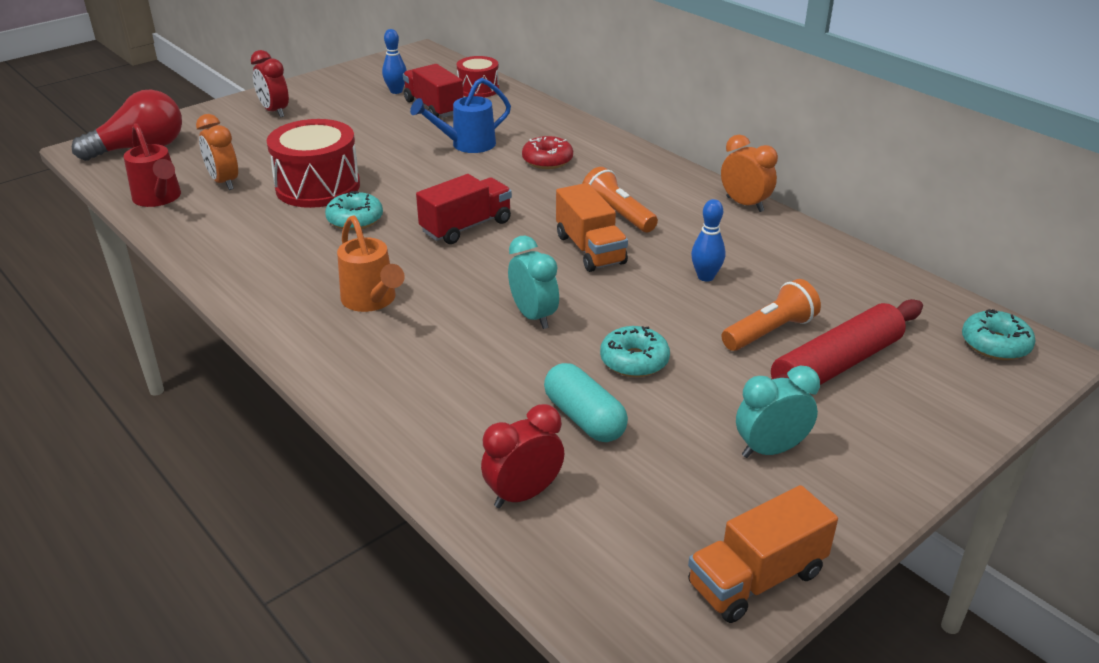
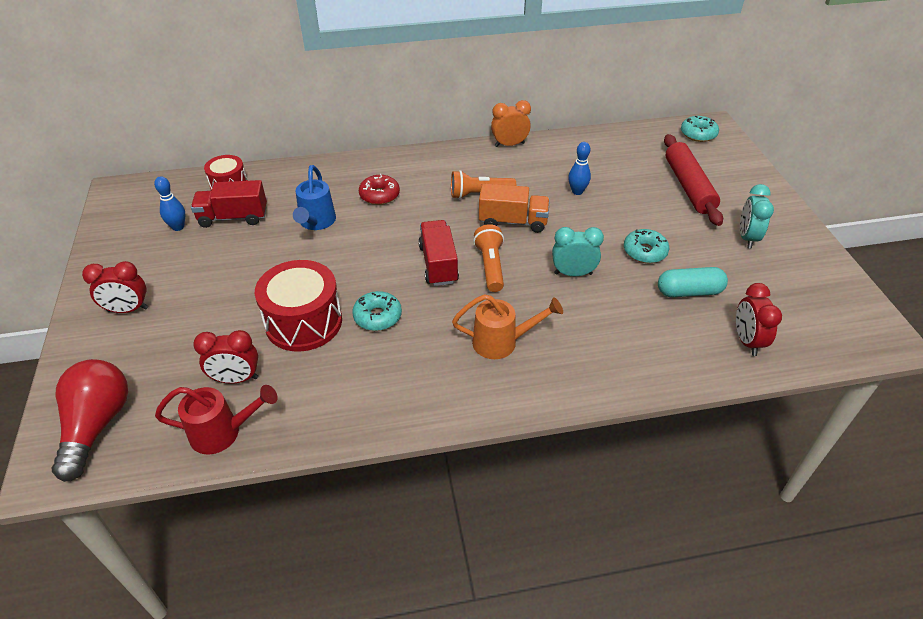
camera: 60 degrees left, 10 degrees up
orange clock [196,114,238,190] -> red clock [193,330,258,384]
orange truck [688,485,838,623] -> none
orange flashlight [721,279,821,351] -> orange flashlight moved to [473,224,504,292]

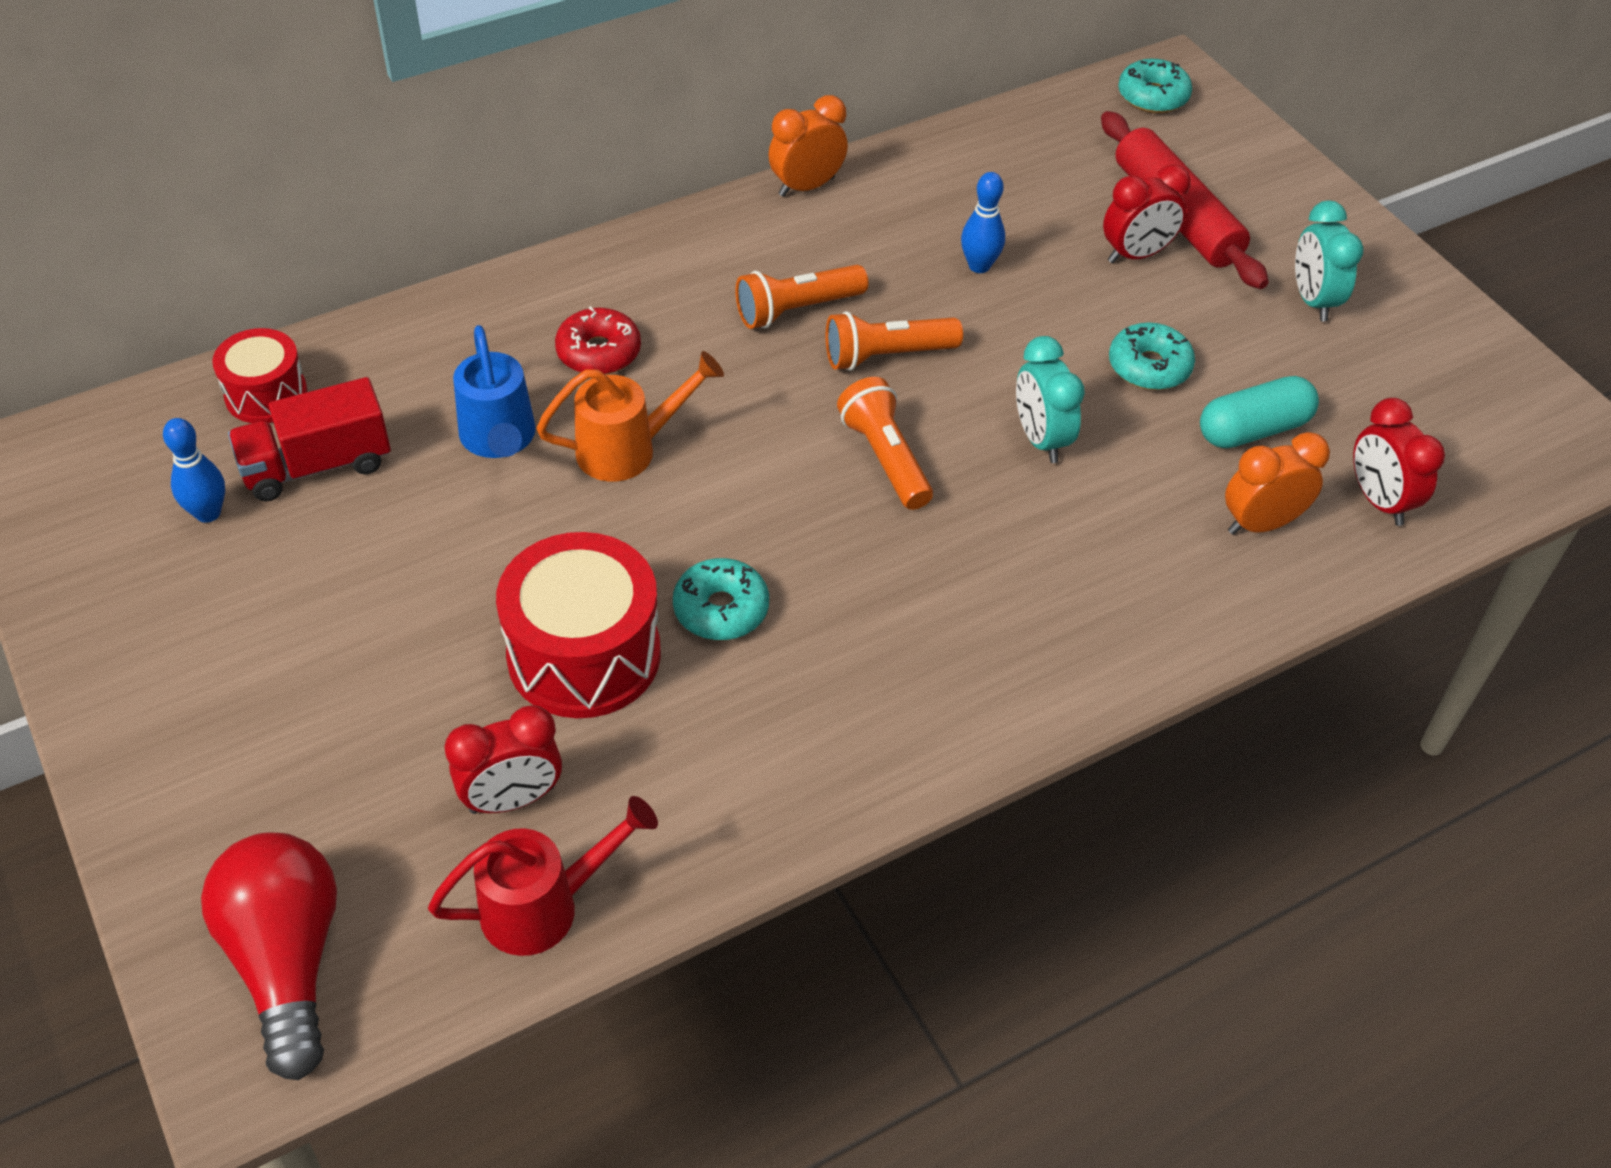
camera: 20 degrees left, 5 degrees up
red clock [82,261,148,313] -> red clock moved to [1103,164,1191,263]
red truck [418,220,459,286] -> none
orange watering can [452,294,563,359] -> orange watering can moved to [536,351,724,482]
orange truck [479,183,550,233] -> orange flashlight [826,311,963,371]
turquoise clock [552,227,604,276] -> turquoise clock turned 90 degrees counterclockwise [1016,336,1085,463]
none -> orange clock [1225,432,1330,535]

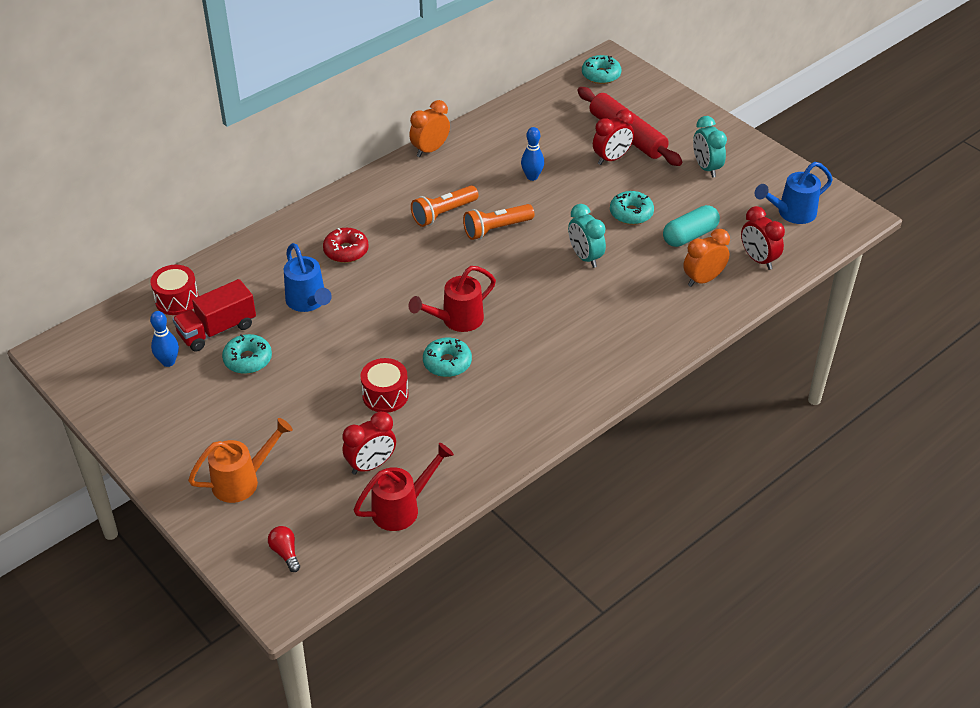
camera: 10 degrees left, 5 degrees down
red light bulb [201,832,337,1080] -> red light bulb [268,526,300,572], size x0.43
red drum [496,532,661,718] -> red drum [361,358,409,413], size x0.59
orange watering can [536,351,724,482] -> orange watering can moved to [188,418,293,503]
orange flashlight [837,377,933,510] -> none
none -> turquoise donut [222,334,272,374]
none -> red watering can [409,266,496,332]
none -> blue watering can [755,162,833,224]

